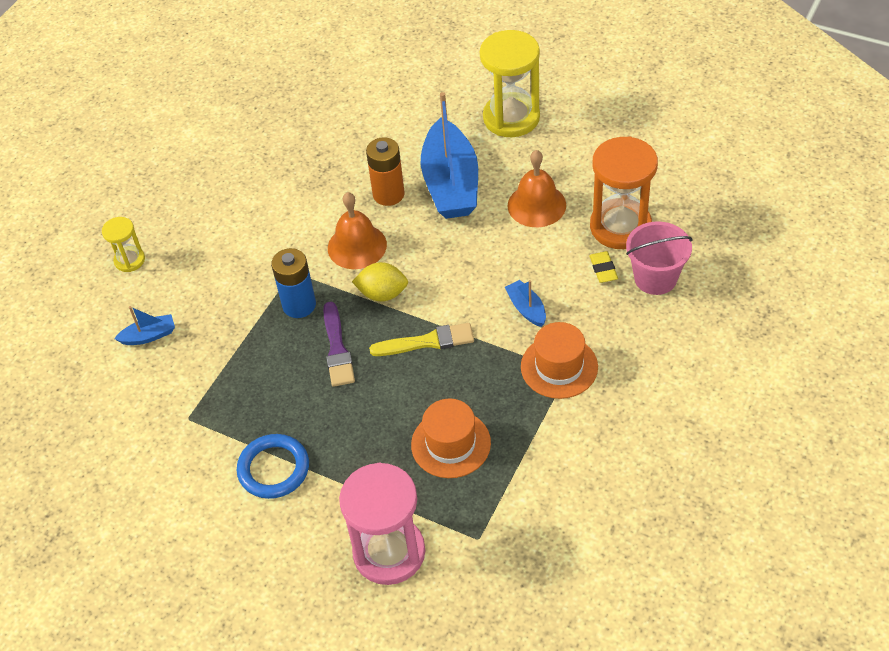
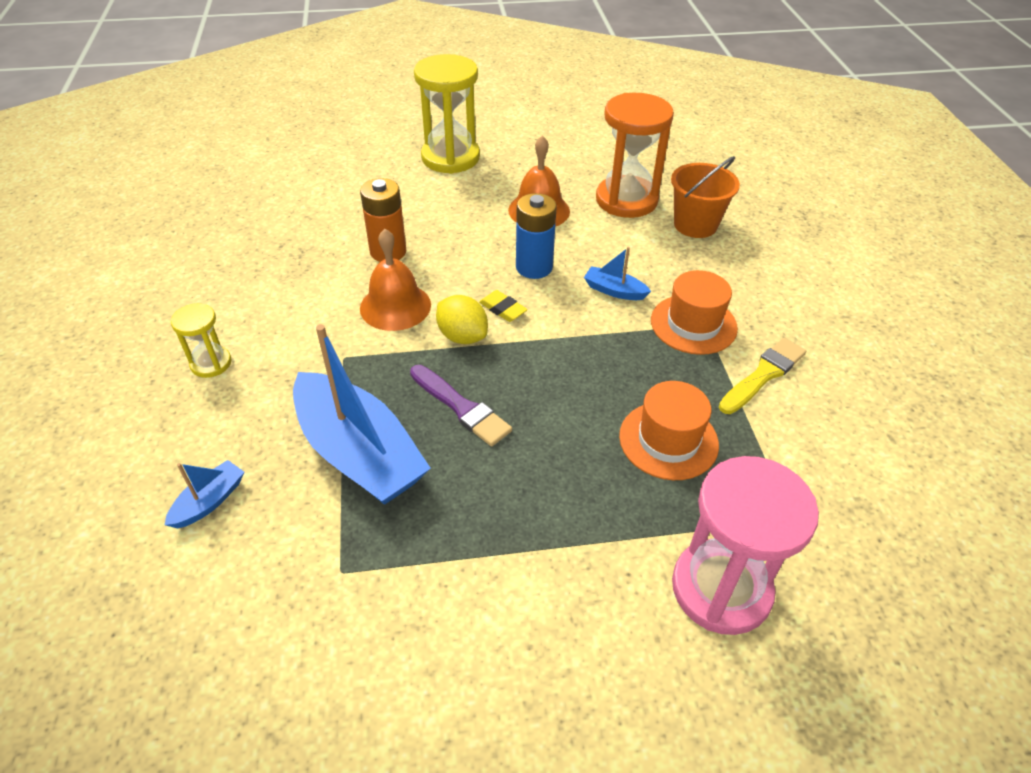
camera: 40 degrees left, 5 degrees down
yellow hourglass [102,217,145,272] -> yellow hourglass moved to [171,303,232,378]
blue ring [237,434,309,499] -> none
blue battery [271,248,316,318] -> blue battery moved to [516,193,557,279]
yellow lemon [352,262,408,302] -> yellow lemon turned 75 degrees clockwise [436,295,488,344]
yellow brush [369,323,474,356] -> yellow brush moved to [719,338,806,414]
blue boat [421,92,478,219] -> blue boat moved to [293,324,431,505]
yellow eraser [589,251,618,283] -> yellow eraser moved to [479,290,528,322]
pink bucket [626,222,693,295] -> orange bucket [671,156,740,238]

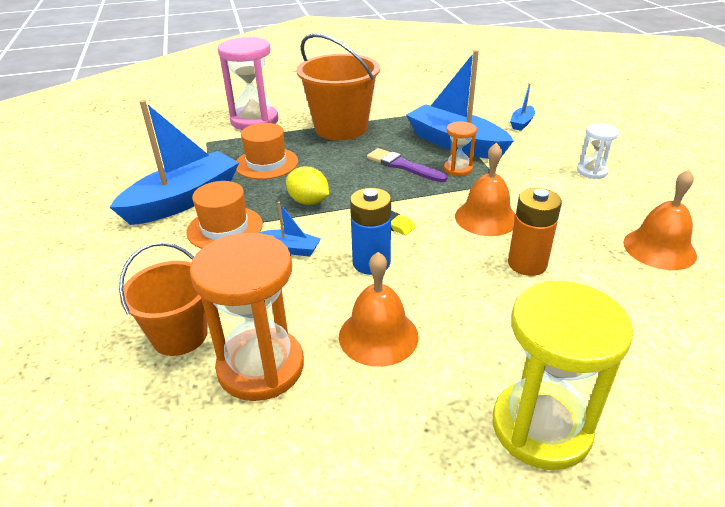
camera: 175 degrees right, 10 degrees down
yellow hourglass [171,303,232,378] -> white hourglass [577,123,619,179]
yellow lemon [436,295,488,344] -> yellow lemon moved to [286,167,329,205]
yellow brush [719,338,806,414] -> blue boat [109,100,239,225]
none -> orange bucket [297,33,380,140]
none -> orange hourglass [444,122,477,176]
none -> orange bell [623,170,697,270]

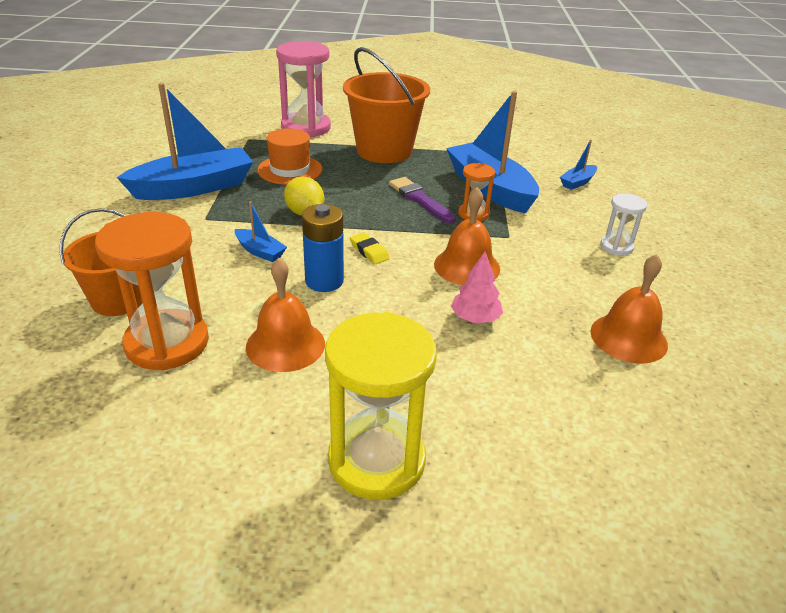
camera: 15 degrees right, 0 degrees up
orange hat [186,181,263,249] -> none
orange battery [508,188,562,276] -> pink tree [451,252,503,323]

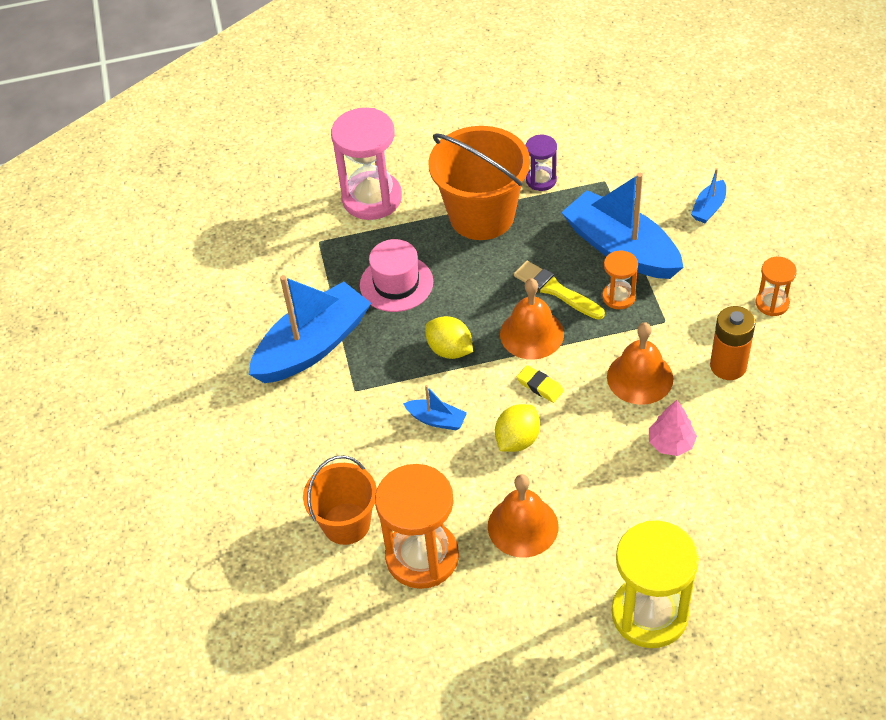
camera: 10 degrees left, 15 degrees up
orange hat [257,128,322,185] -> pink hat [360,239,433,312]
blue battery [302,204,344,292] -> yellow lemon [495,404,540,452]
purple brush [389,177,456,223] -> yellow brush [514,261,605,320]
orange bell [590,254,668,364] -> orange bell moved to [500,278,564,359]
white hourglass [600,193,647,256] -> orange hourglass [756,257,797,316]
none -> purple hourglass [526,135,557,191]
none -> orange battery [710,306,756,380]

